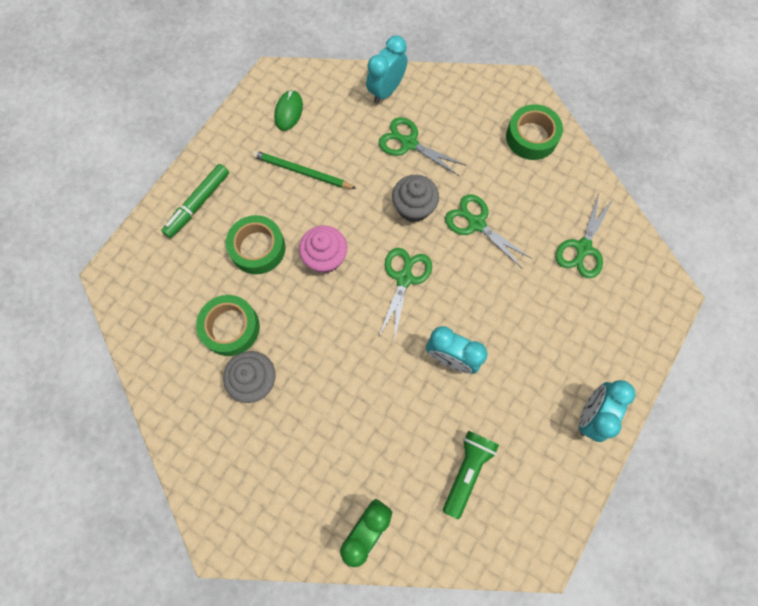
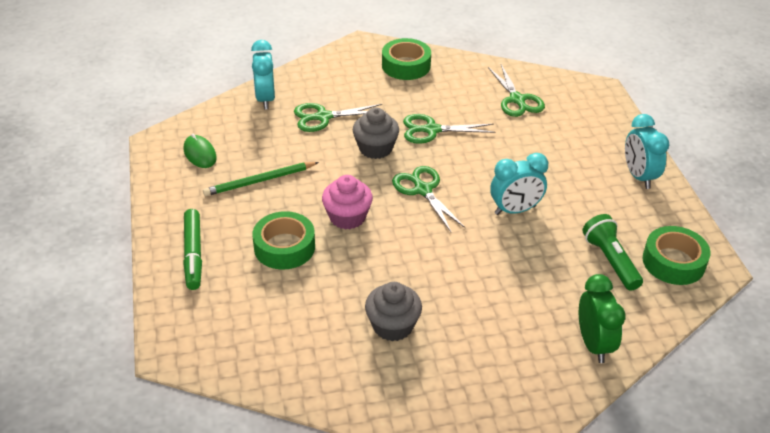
camera: 45 degrees left, 30 degrees down
green tape [196,295,260,356] -> green tape moved to [643,226,711,285]

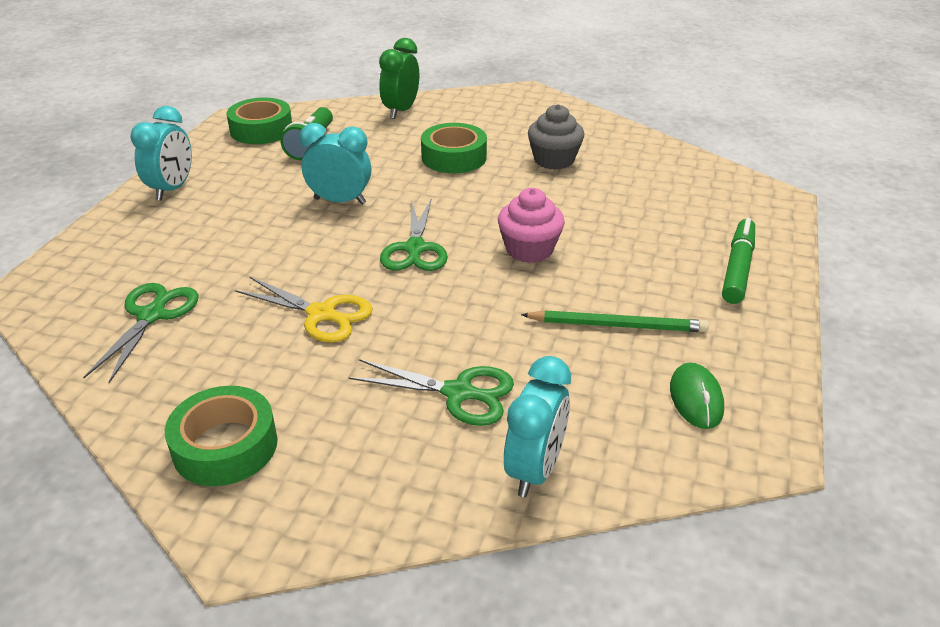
camera: 150 degrees left, 5 degrees down
green tape [252,211,315,270] -> green tape moved to [421,123,487,173]
grey cupcake [353,107,399,159] -> none
green scissors [403,114,495,144] -> yellow scissors [235,276,373,343]

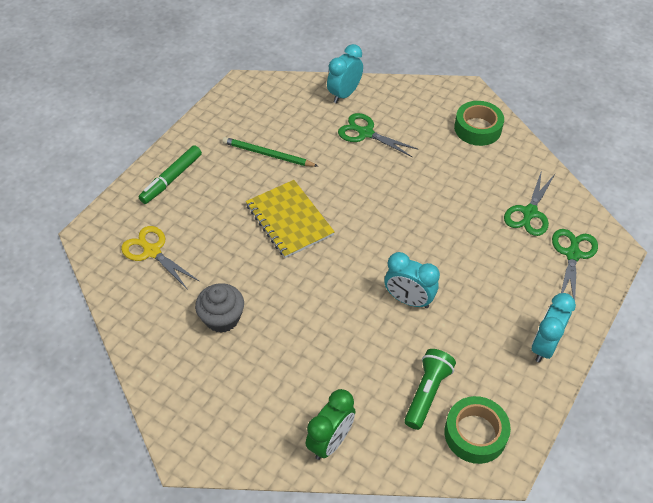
camera: 165 degrees left, 15 degrees up
yellow scissors [235,276,373,343] -> yellow scissors moved to [121,226,199,290]
green scissors [380,200,448,271] -> green scissors moved to [552,229,598,300]
green tape [421,123,487,173] -> none
pink cupcake [498,188,565,263] -> yellow notebook [246,180,335,258]
green mouse [670,362,724,429] -> none

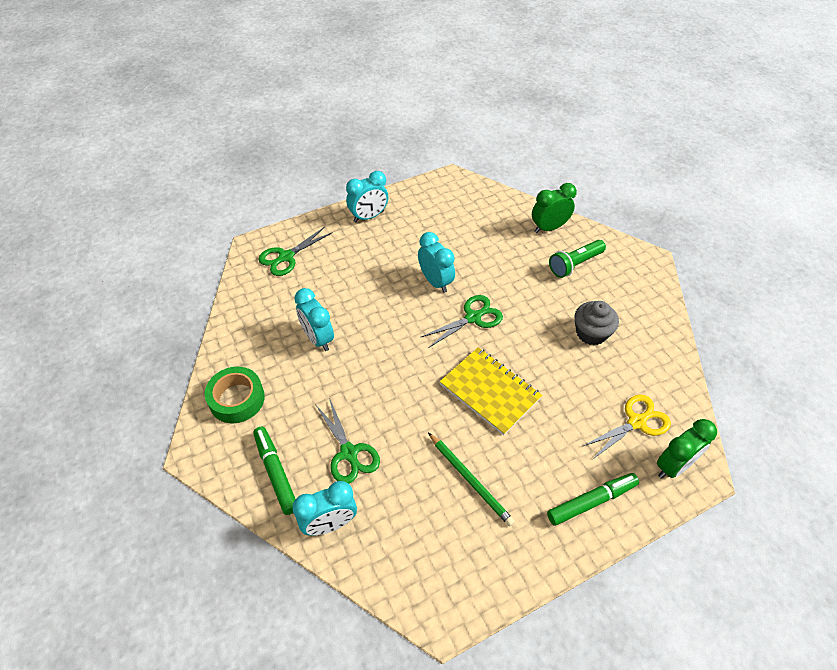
camera: 150 degrees left, 0 degrees up
yellow scissors [121,226,199,290] -> yellow scissors turned 105 degrees counterclockwise [583,394,671,460]
yellow notebook [246,180,335,258] -> yellow notebook turned 45 degrees counterclockwise [440,347,542,435]
green flashlight [404,349,456,430] -> green flashlight moved to [549,240,606,278]
green tape [444,396,511,464] -> none
green scissors [504,170,555,236] -> green scissors moved to [421,295,503,347]
none -> green marker [253,427,295,515]
none -> turquoise clock [294,288,334,351]
none -> green clock [657,419,717,479]

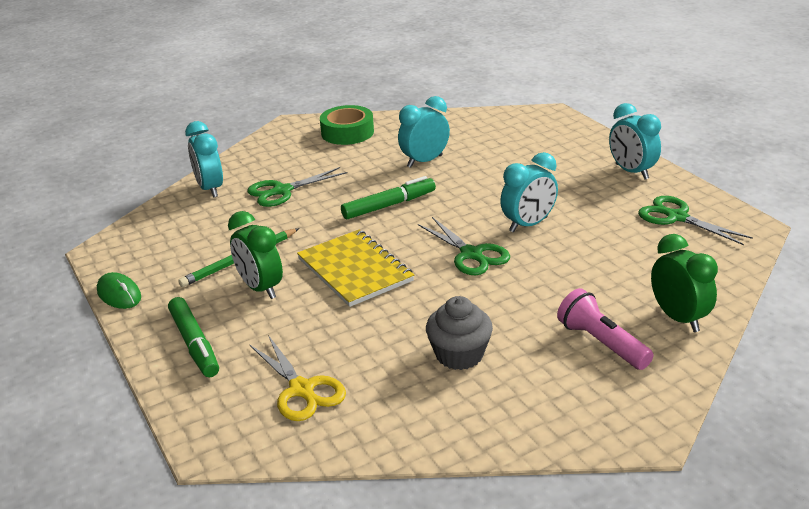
camera: 90 degrees right, 20 degrees down
green marker [253,427,295,515] -> green marker moved to [341,176,436,219]
green scissors [258,227,333,276] -> green scissors moved to [638,196,753,245]
yellow notebook [440,347,542,435] -> yellow notebook turned 75 degrees counterclockwise [297,230,414,307]
green flashlight [549,240,606,278] -> pink flashlight [557,288,654,370]
green clock [657,419,717,479] -> green clock moved to [228,211,283,299]
none -> green mouse [97,272,141,309]

